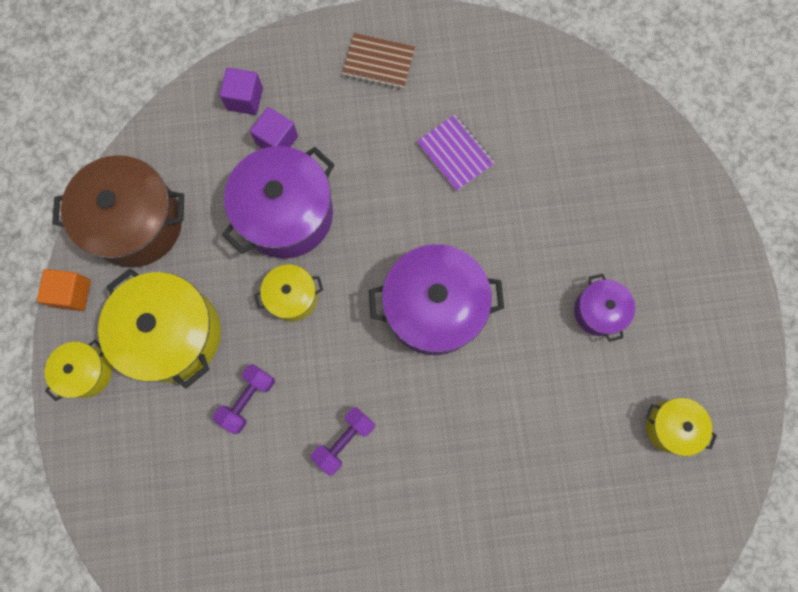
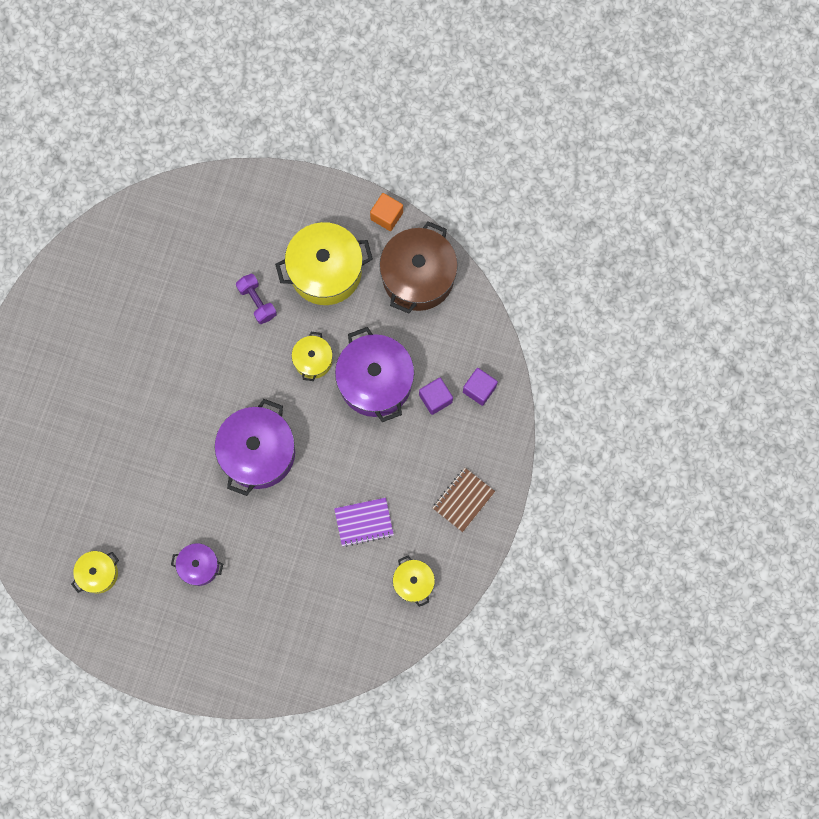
camera: 115 degrees right, 0 degrees up
yellow pot [45,339,112,401] -> yellow pot moved to [393,555,435,607]
purple dumbbell [311,407,375,476] -> none

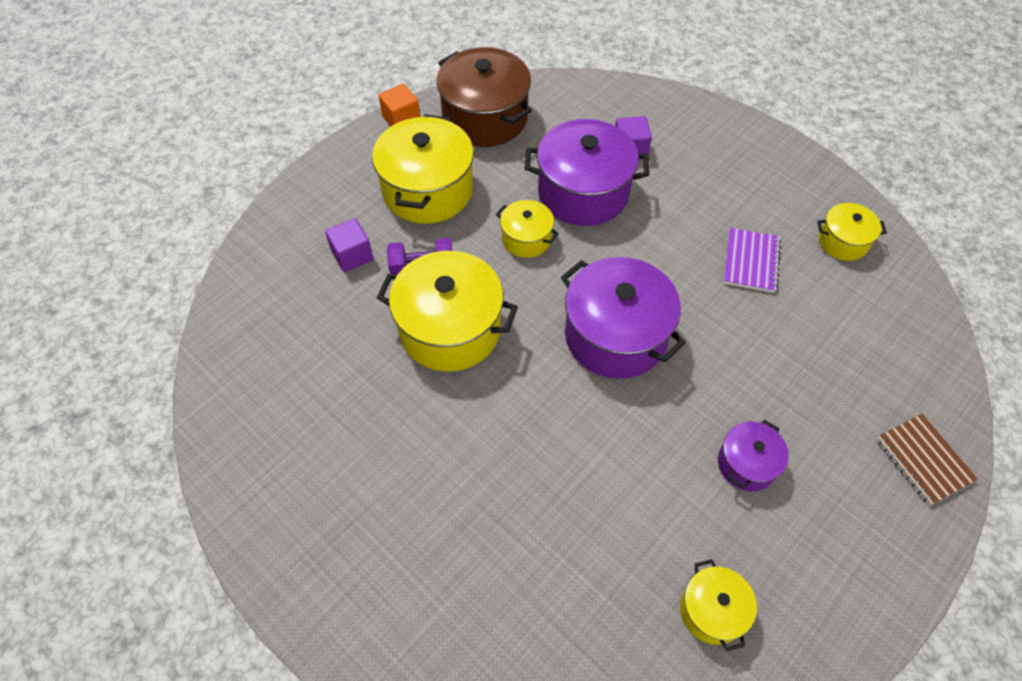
camera: 65 degrees left, 20 degrees down
brown notebook [433,468,495,532] -> brown notebook moved to [876,414,978,506]
purple cube [463,368,498,406] -> purple cube moved to [325,218,373,272]
none -> yellow pot [377,251,518,372]

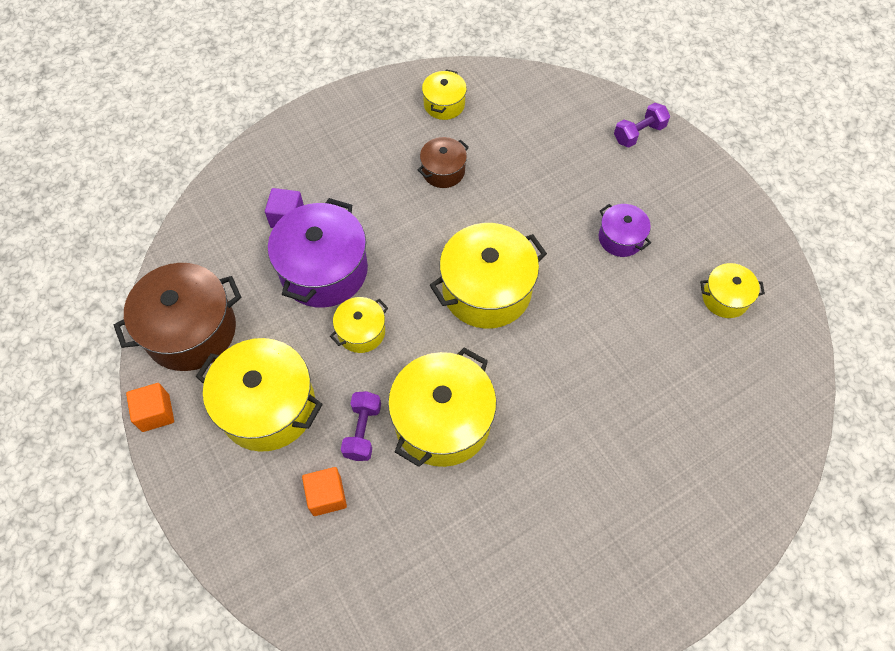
camera: 75 degrees left, 5 degrees up
purple cube [325,218,373,272] -> orange cube [302,467,347,516]
purple pot [561,257,686,379] -> yellow pot [430,223,547,329]
purple notebook [723,228,781,293] -> brown pot [418,137,469,188]
brown notebook [876,414,978,506] -> purple dumbbell [614,103,670,147]

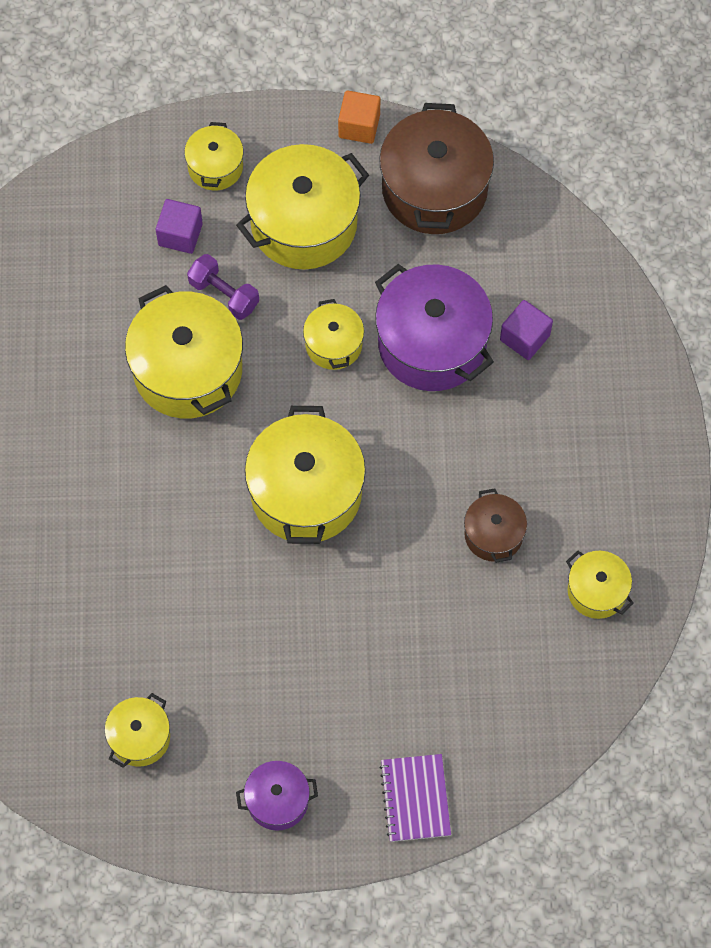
camera: 120 degrees right, 5 degrees up
orange cube [302,467,347,516] -> purple cube [156,199,203,254]
purple pot [599,204,651,257] -> purple pot moved to [236,761,318,831]
purple dumbbell [614,103,670,147] -> purple notebook [380,754,451,842]
none -> yellow pot [184,122,243,190]

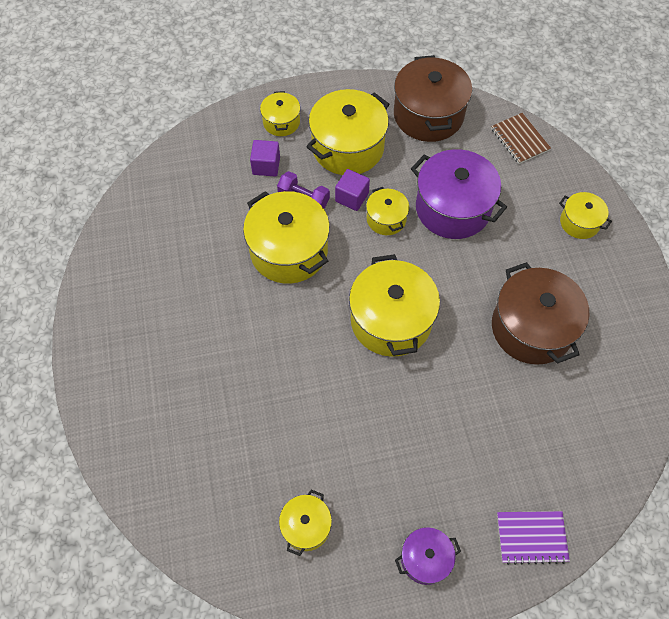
camera: 10 degrees left, 5 degrees down
orange cube [338,90,380,144] -> none
purple notebook [380,754,451,842] -> purple notebook turned 75 degrees counterclockwise [497,511,570,565]
brown pot [464,488,527,563] -> brown pot [492,262,589,365], size x1.91
purple cube [500,300,553,360] -> purple cube moved to [335,169,370,211]
yellow pot [566,550,634,619] -> yellow pot moved to [559,192,612,239]
none -> brown notebook [491,113,551,164]

